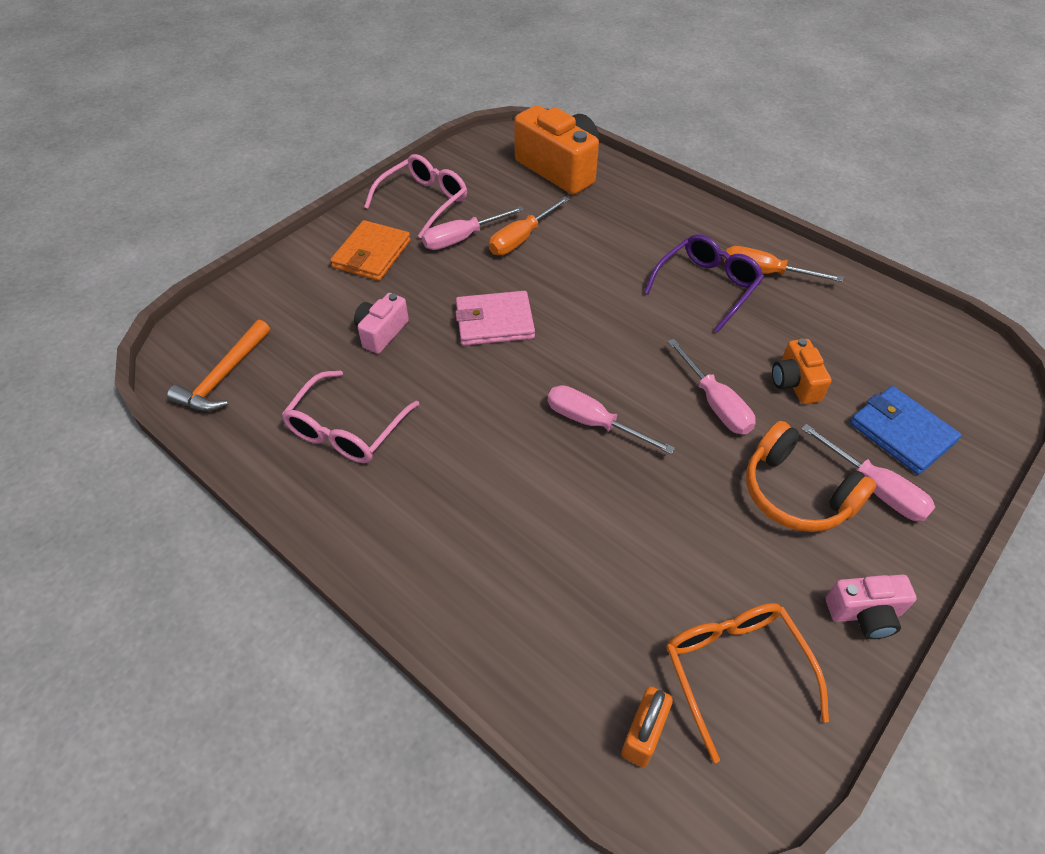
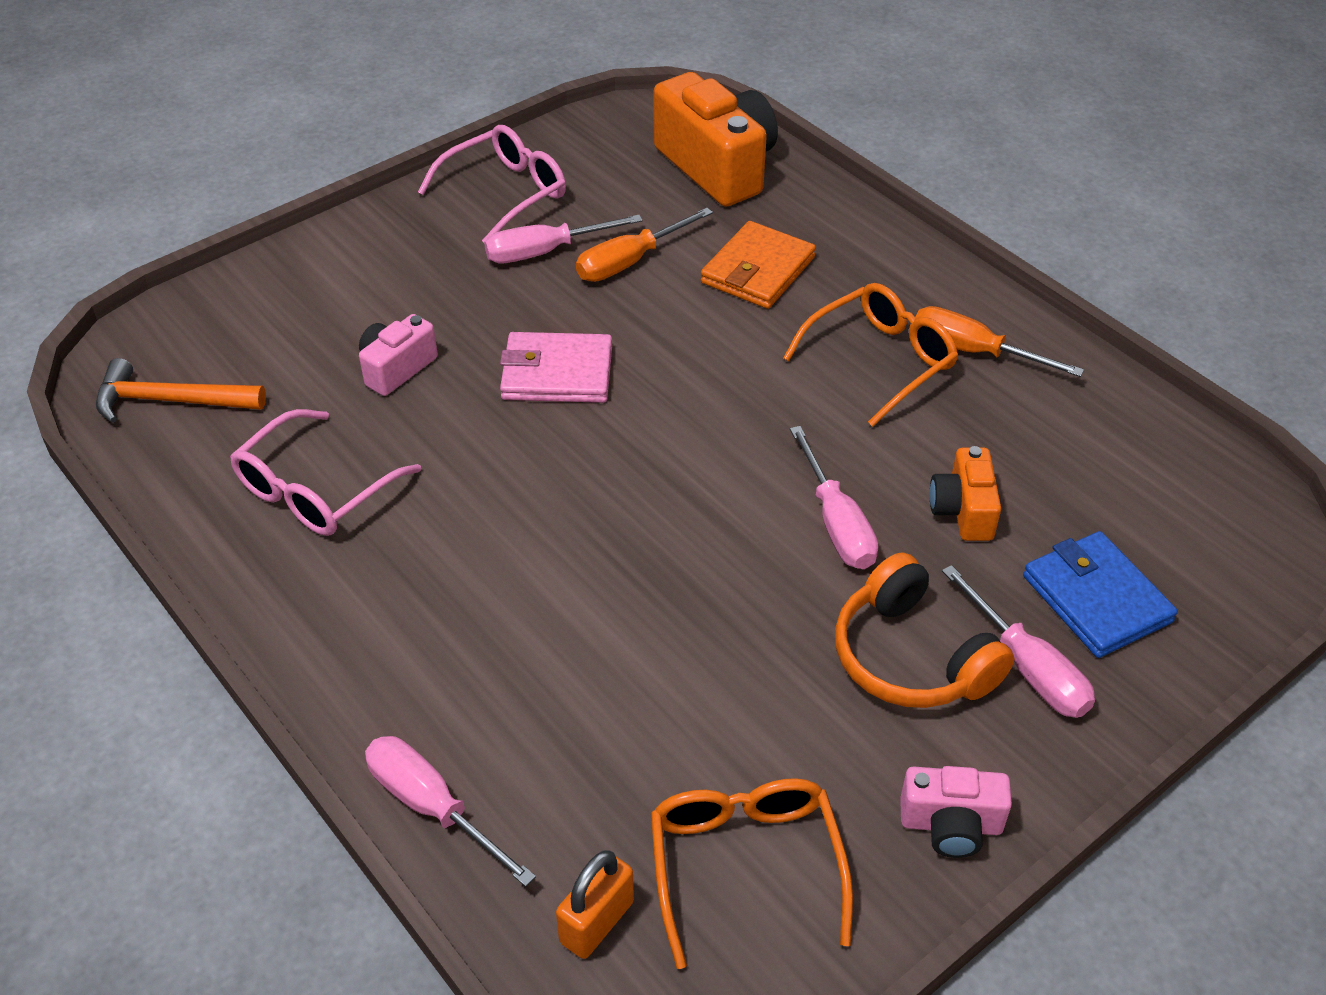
camera: 10 degrees right, 5 degrees down
orange hammer [167,320,270,411] -> orange hammer turned 60 degrees clockwise [96,358,266,423]
orange wallet [330,220,411,281] -> orange wallet moved to [701,221,816,309]
pink screwdriver [548,385,675,454] -> pink screwdriver moved to [365,736,536,887]
purple glasses [644,234,764,333] -> orange glasses [783,283,958,427]

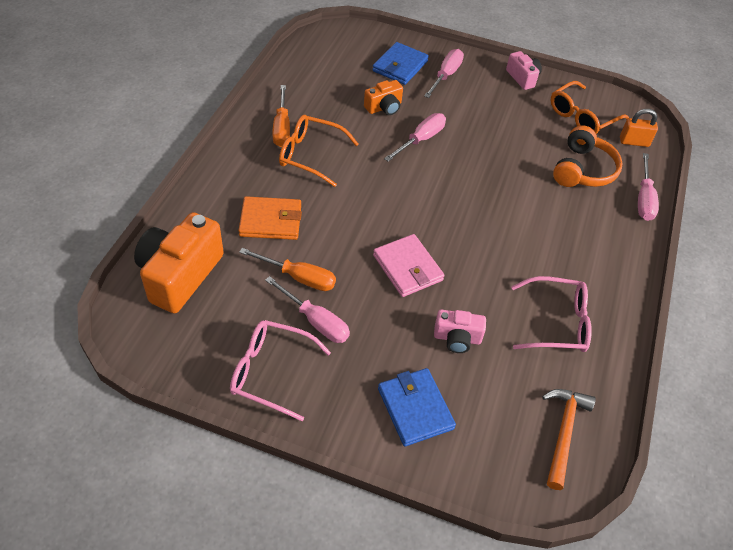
camera: 125 degrees left, 5 degrees up
orange hammer [96,358,266,423] -> orange hammer turned 135 degrees counterclockwise [542,389,596,490]
orange headphones [835,552,1014,708] -> orange headphones moved to [553,125,623,187]
none -> blue wallet [378,368,456,446]

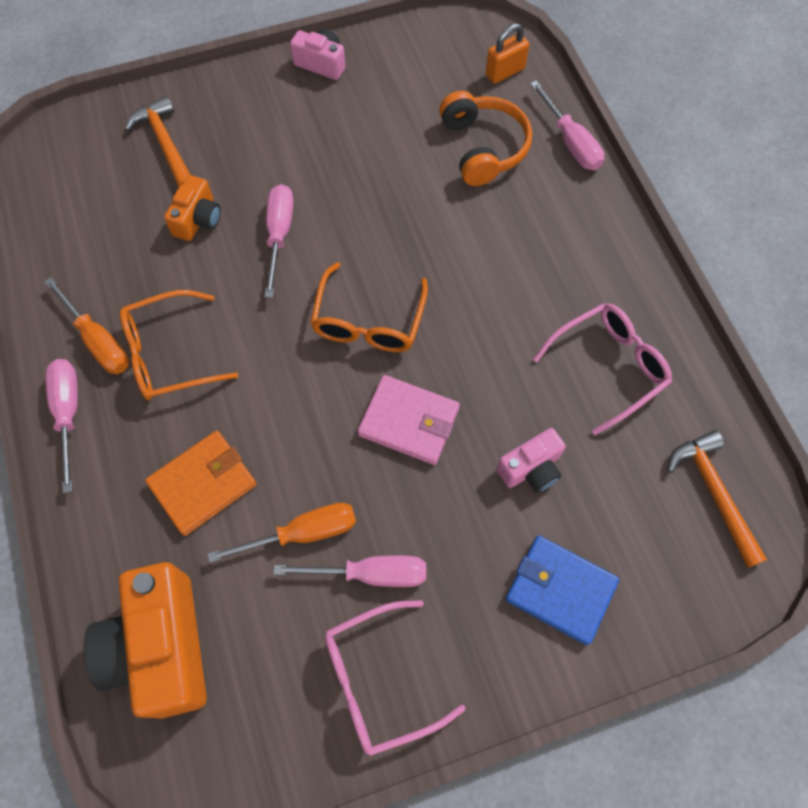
camera: 35 degrees left, 15 degrees up
blue wallet [372,42,429,85] -> orange hammer [125,96,190,187]
pink screwdriver [424,49,464,98] -> pink screwdriver moved to [45,359,78,493]
orange glasses [551,81,629,134] -> orange glasses moved to [310,262,428,352]

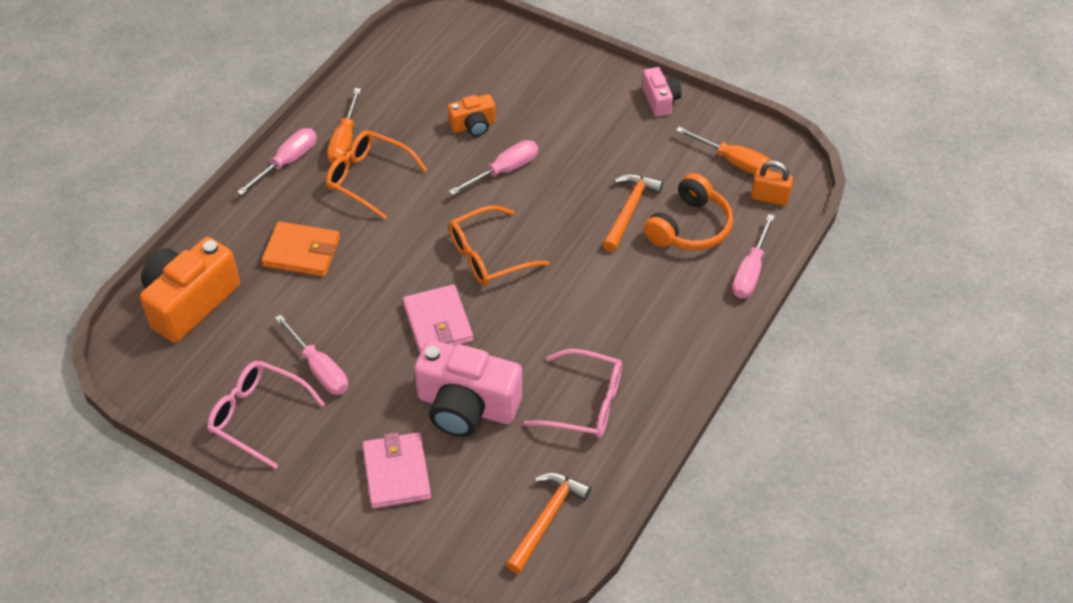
camera: 50 degrees right, 15 degrees down
orange hammer [125,96,190,187] -> orange hammer moved to [603,174,663,252]
orange screwdriver [207,503,356,563] -> orange screwdriver moved to [676,127,771,175]
pink camera [497,428,566,493] -> pink camera [414,340,522,437], size x1.91
blue wallet [505,535,619,645] -> pink wallet [362,432,431,509]

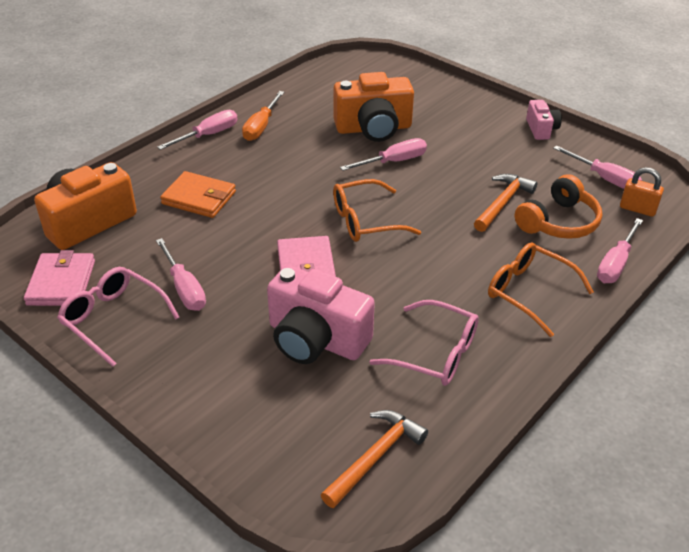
camera: 10 degrees right, 10 degrees down
orange glasses [326,130,427,220] -> orange glasses moved to [488,242,594,337]
pink wallet [362,432,431,509] -> pink wallet moved to [24,250,95,306]
orange camera [448,94,496,137] -> orange camera [334,72,414,142], size x1.91
orange screwdriver [676,127,771,175] -> pink screwdriver [553,145,642,189]

